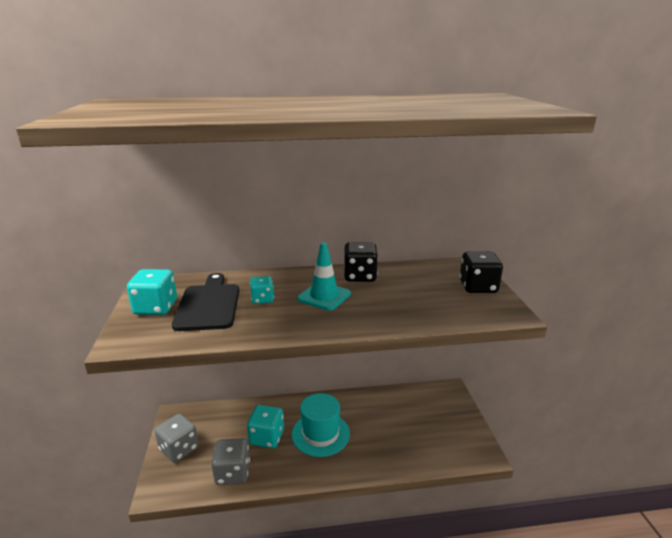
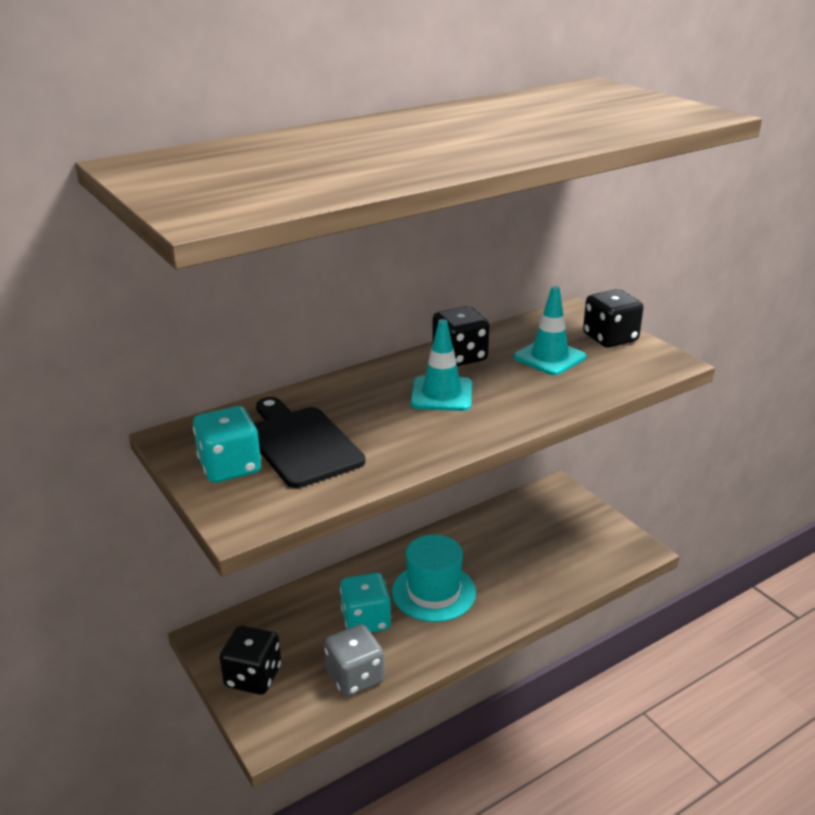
camera: 25 degrees left, 5 degrees up
grey dice [155,414,199,463] -> black dice [220,625,281,695]
turquoise dice [250,276,274,304] -> none
none -> turquoise traffic cone [514,286,586,375]

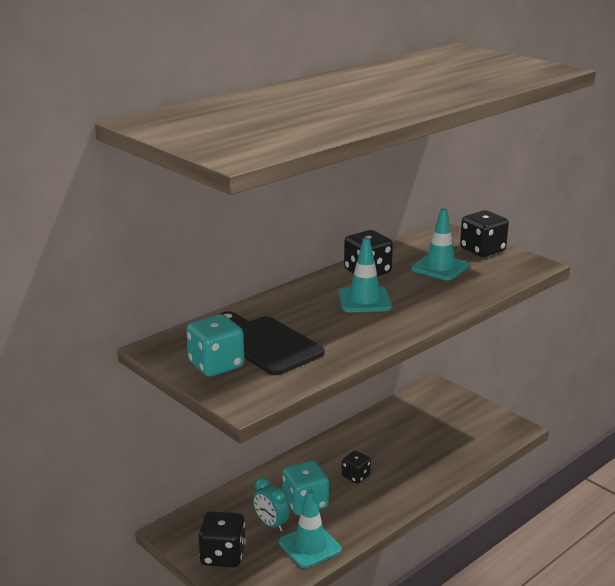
camera: 10 degrees left, 5 degrees down
grey dice [324,624,384,697] -> turquoise traffic cone [279,490,342,568]
turquoise hat [392,535,476,622] -> black dice [342,450,371,484]
none -> turquoise clock [253,477,289,532]

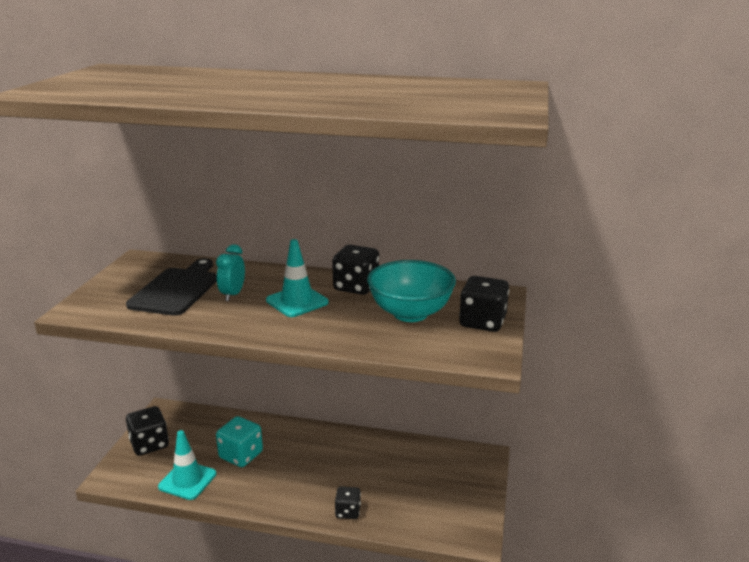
camera: 55 degrees right, 0 degrees up
turquoise dice [186,314,244,377] -> none
turquoise clock [253,477,289,532] -> turquoise clock moved to [216,244,245,301]
black dice [342,450,371,484] -> black dice moved to [335,487,361,519]
turquoise traffic cone [411,208,469,280] -> turquoise bowl [367,260,456,322]

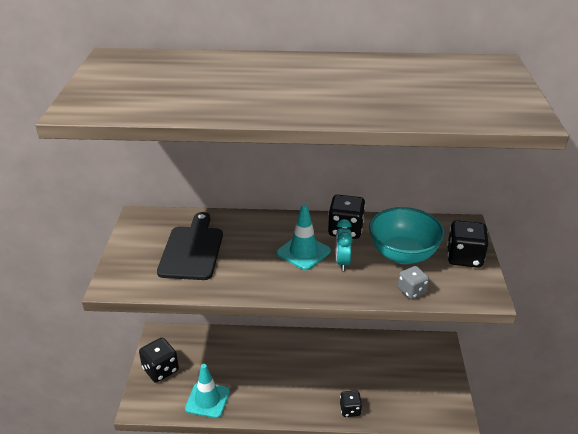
camera: 10 degrees left, 10 degrees up
turquoise clock [216,244,245,301] -> turquoise clock moved to [336,219,353,271]
turquoise dice [216,416,263,467] -> none
none -> grey dice [398,266,429,299]

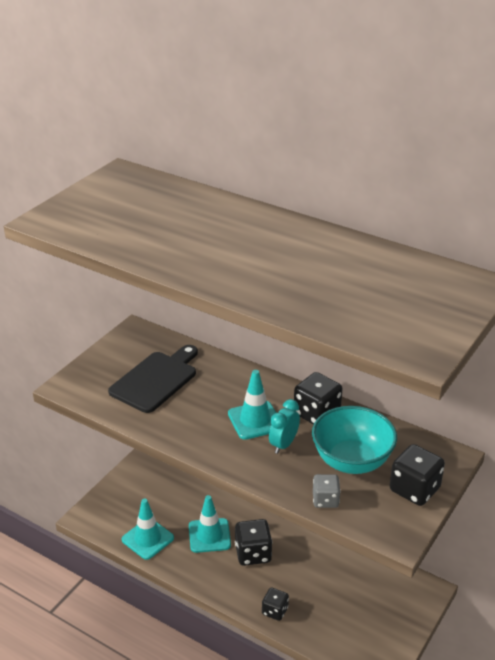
camera: 30 degrees right, 0 degrees up
black dice [139,337,179,383] -> black dice moved to [235,519,272,566]
none -> turquoise traffic cone [189,495,231,553]

